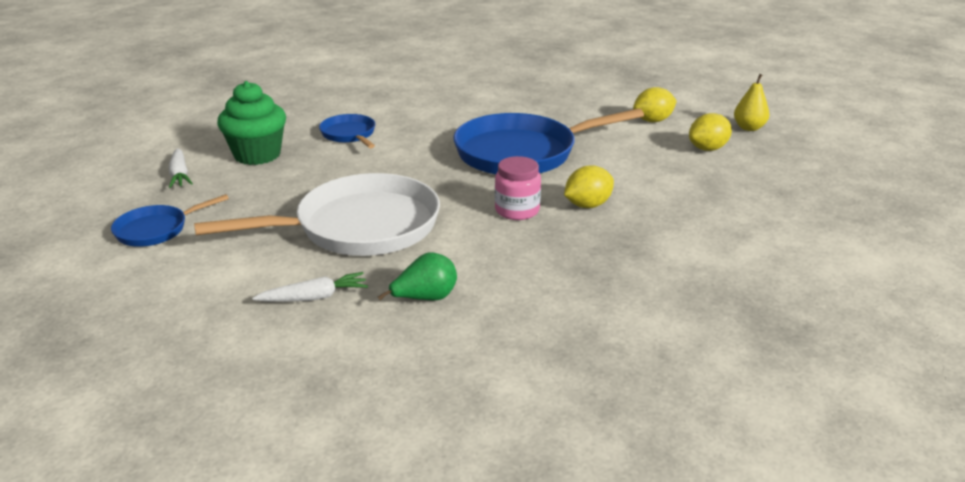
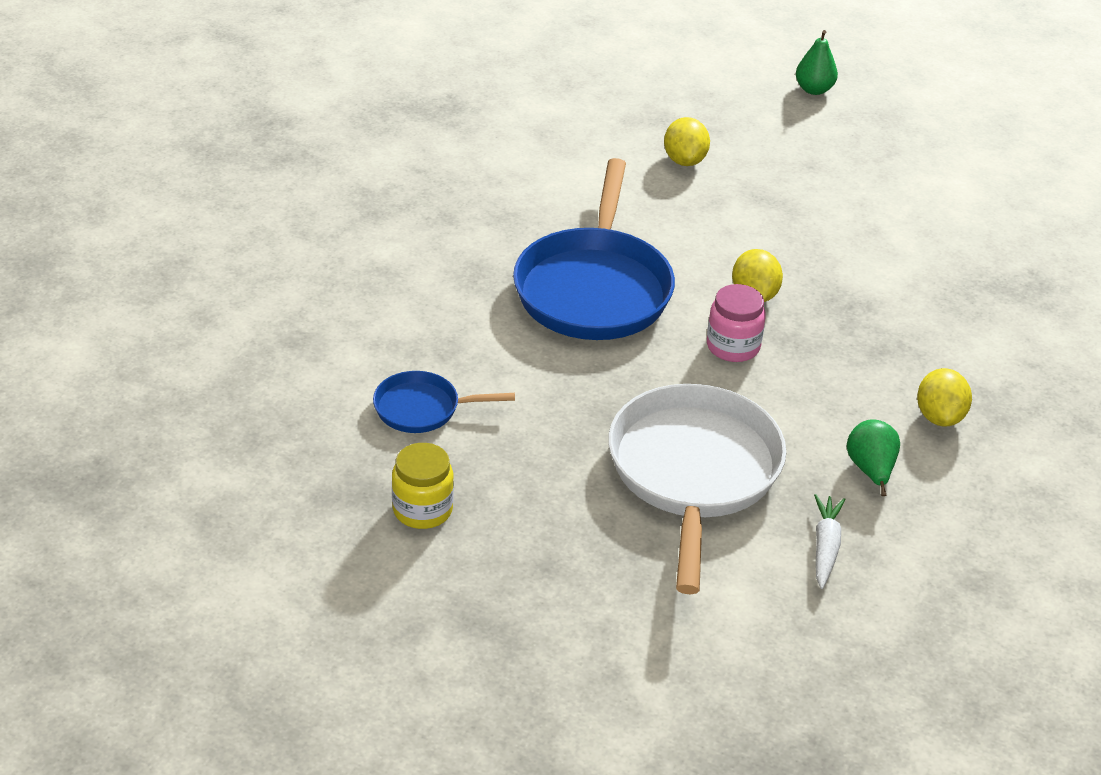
camera: 65 degrees left, 10 degrees up
blue pan [111,194,229,247] -> none
white carrot [169,148,193,188] -> none
green cupcake [217,81,286,165] -> yellow jar [392,443,454,529]
yellow lemon [633,87,677,122] -> yellow lemon moved to [917,368,972,426]
yellow pear [734,74,769,131] -> none
none -> green pear [796,30,838,95]

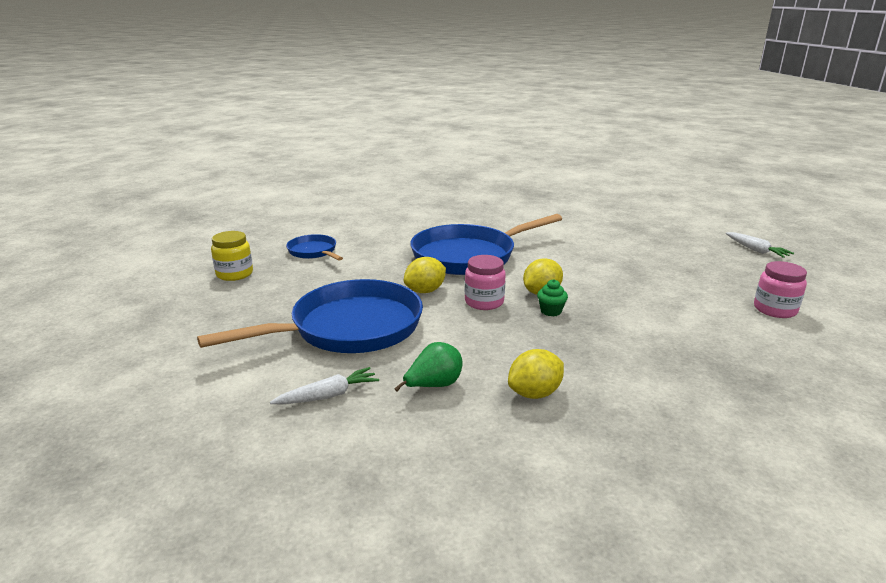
camera: 55 degrees right, 15 degrees down
white pan [608,384,786,594] -> blue pan [197,279,423,353]
yellow lemon [664,117,710,166] -> yellow lemon moved to [404,257,446,293]
green pear [796,30,838,95] -> white carrot [726,232,794,258]
none -> green cupcake [537,279,568,316]
none -> pink jar [754,261,807,318]

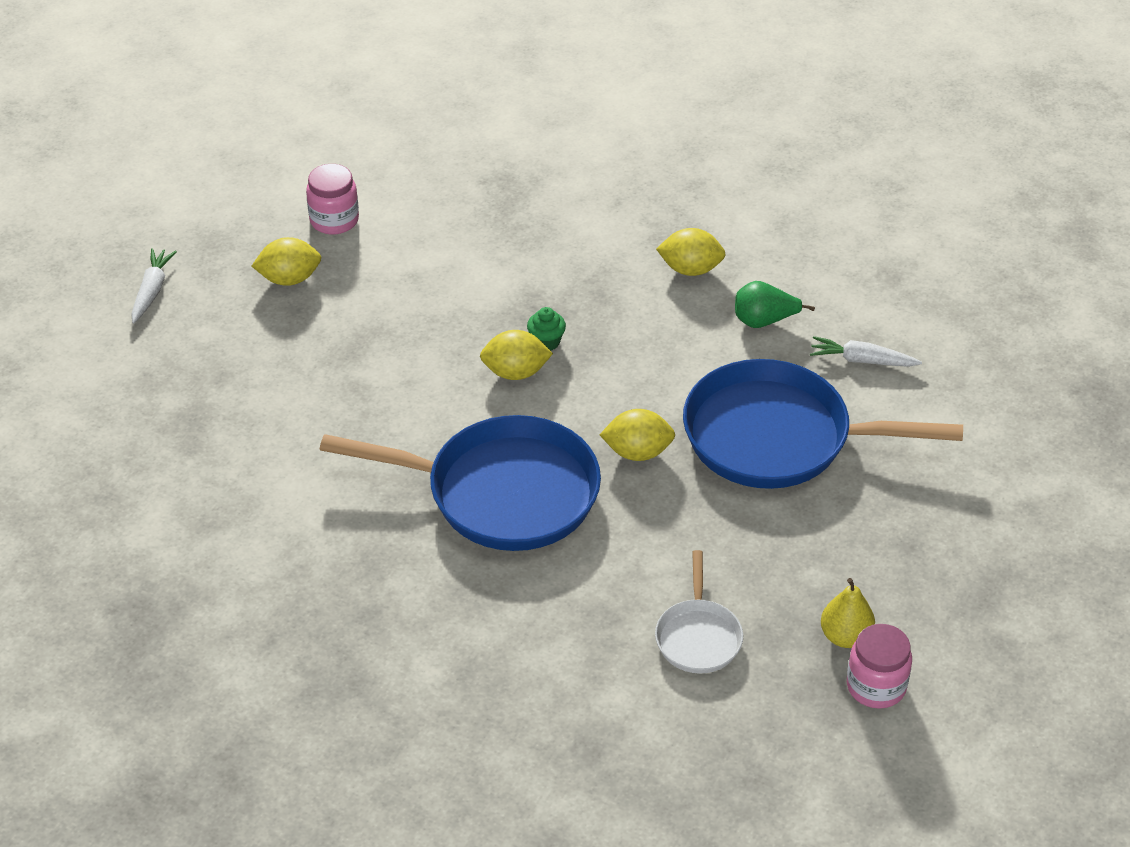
camera: 140 degrees left, 20 degrees up
yellow jar [211,231,253,281] -> yellow pear [821,578,875,648]
blue pan [286,234,343,261] -> white pan [655,550,743,674]
pink jar [465,255,506,310] -> pink jar moved to [847,624,912,709]
none -> yellow lemon [252,237,321,286]

